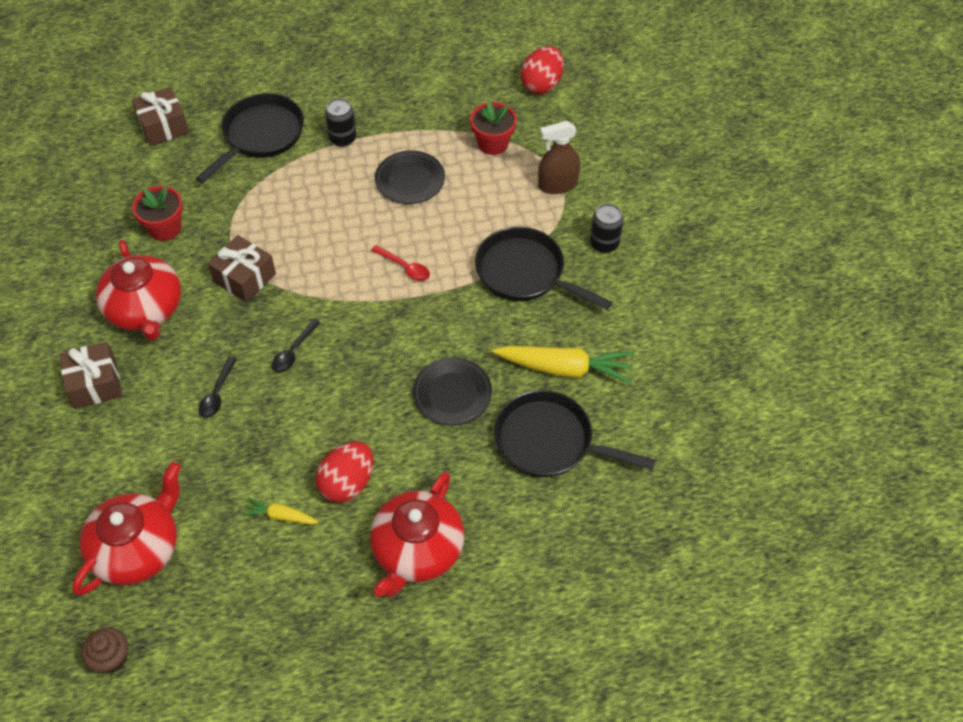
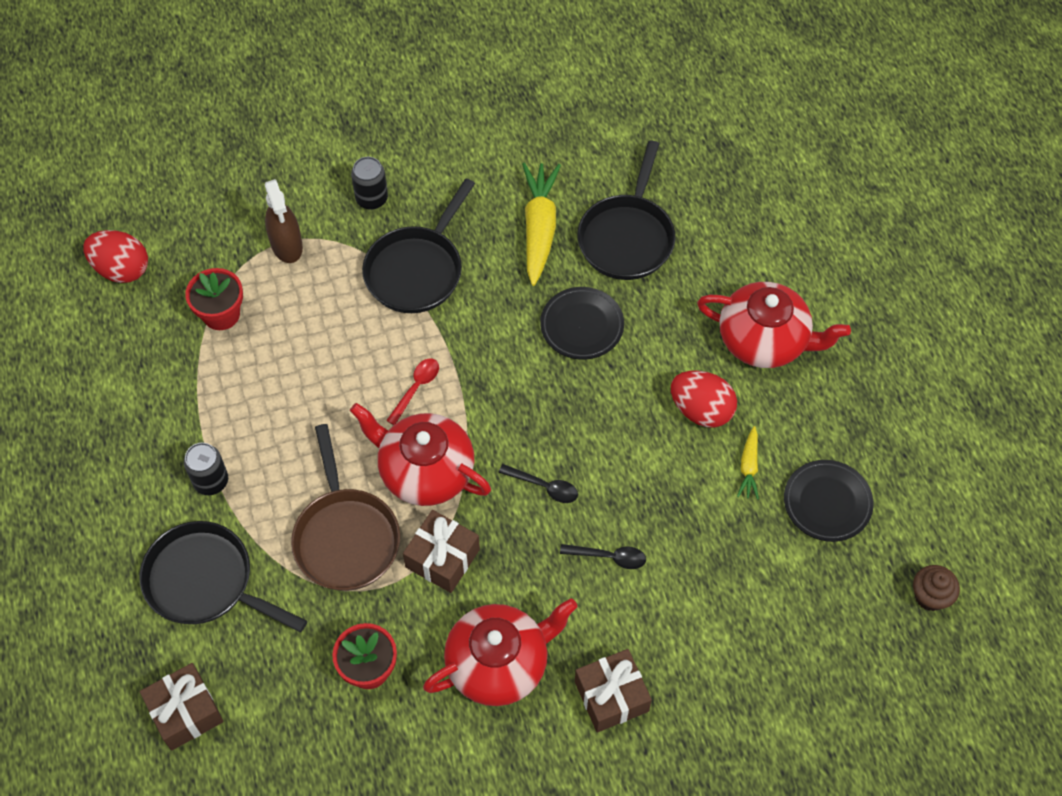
camera: 95 degrees left, 5 degrees up
red teapot [72,462,181,596] -> red teapot moved to [350,403,491,506]
black plate [375,150,445,204] -> black plate moved to [784,460,873,542]
none -> brown pan [291,424,400,591]

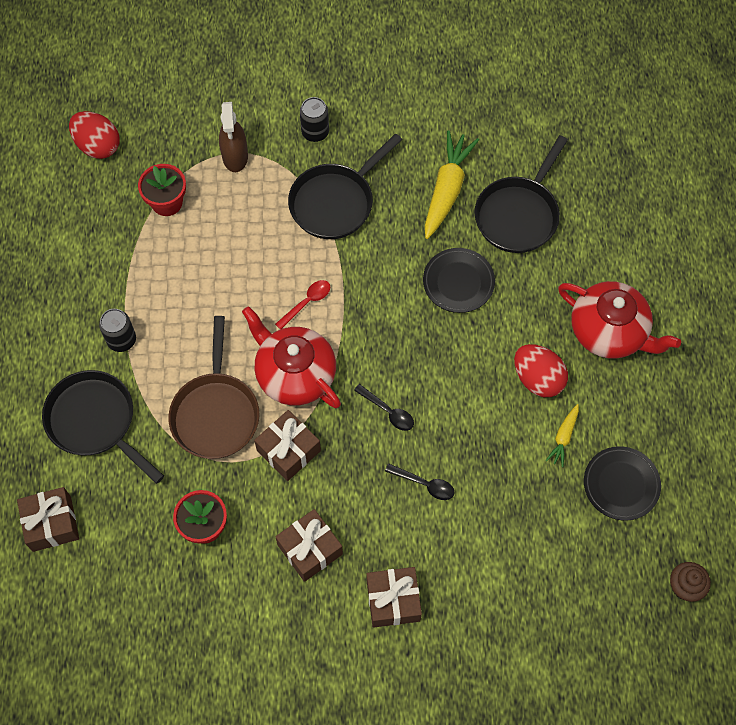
camera: 15 degrees right, 5 degrees up
red teapot [423,598,578,706] -> brown gift [275,509,343,582]

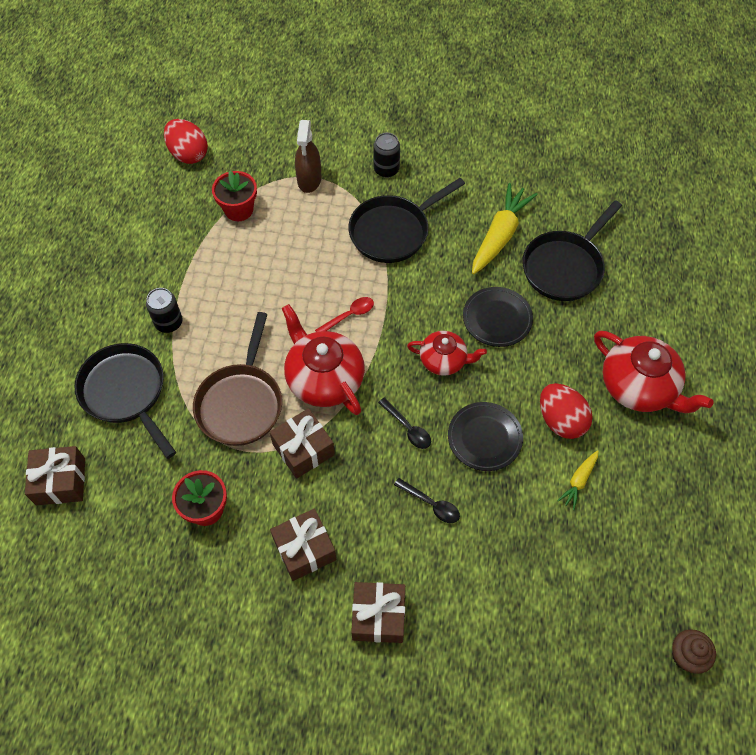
camera: 10 degrees right, 5 degrees down
black plate [584,446,661,521] -> black plate moved to [448,402,523,471]
none -> red teapot [407,331,487,376]

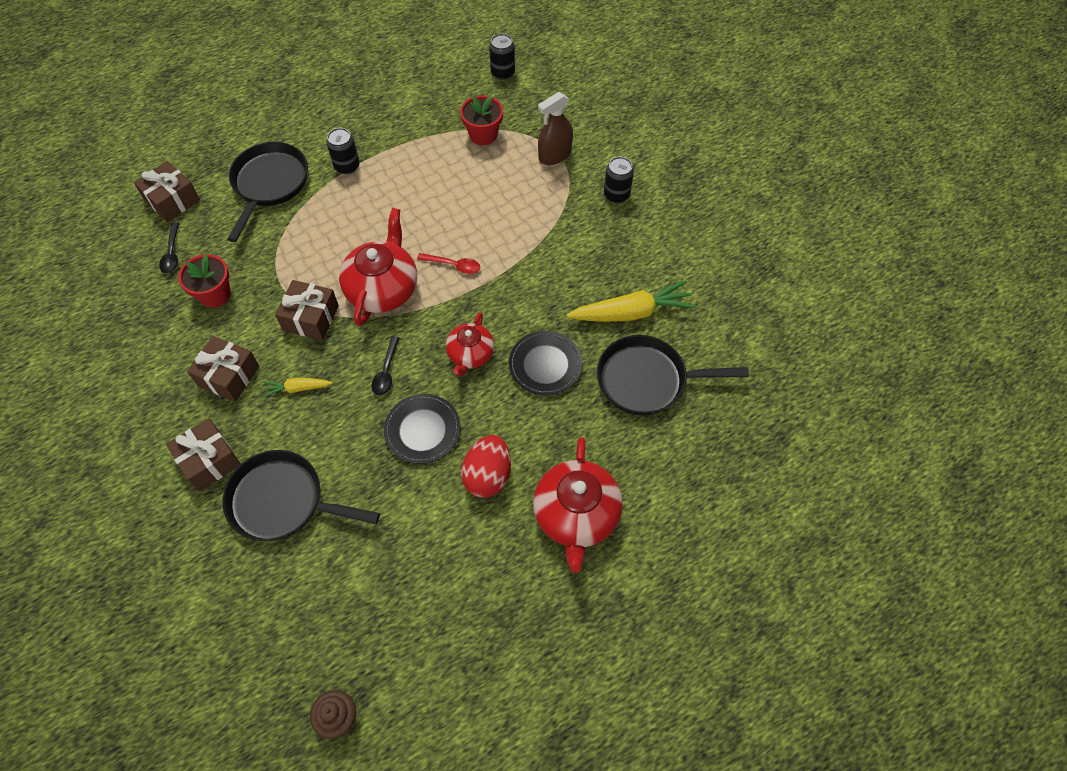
camera: 50 degrees right, 0 degrees up
red egg [164,119,208,164] -> black can [489,34,515,80]
brown pan [193,312,282,446] -> none
black pan [348,178,465,263] -> black pan moved to [222,450,380,541]
black spoon [394,478,460,523] -> black spoon moved to [159,222,179,274]
red teapot [407,331,487,376] -> red teapot turned 45 degrees clockwise [446,312,494,377]
yellow carrot [557,450,599,510] -> yellow carrot moved to [263,378,332,397]

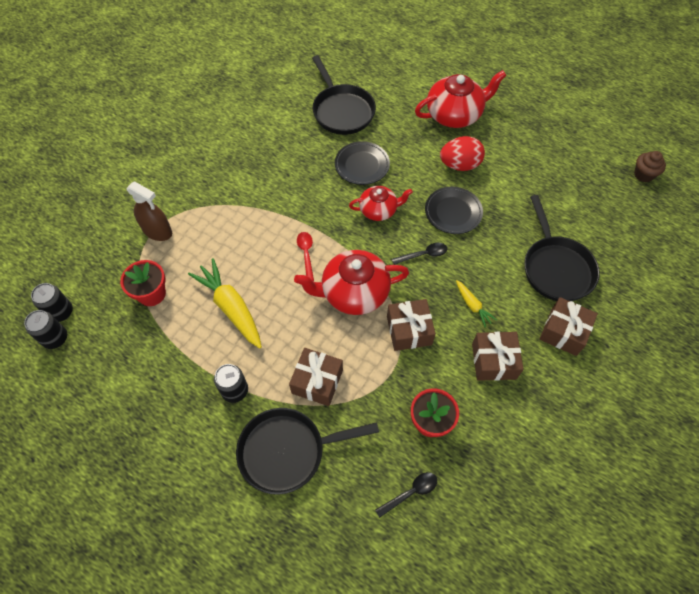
camera: 115 degrees left, 0 degrees up
brown gift [134,161,200,222] -> brown gift moved to [289,348,343,406]
yellow carrot [567,280,696,322] -> yellow carrot moved to [188,258,262,349]
black can [604,157,634,203] -> black can moved to [24,310,67,349]

